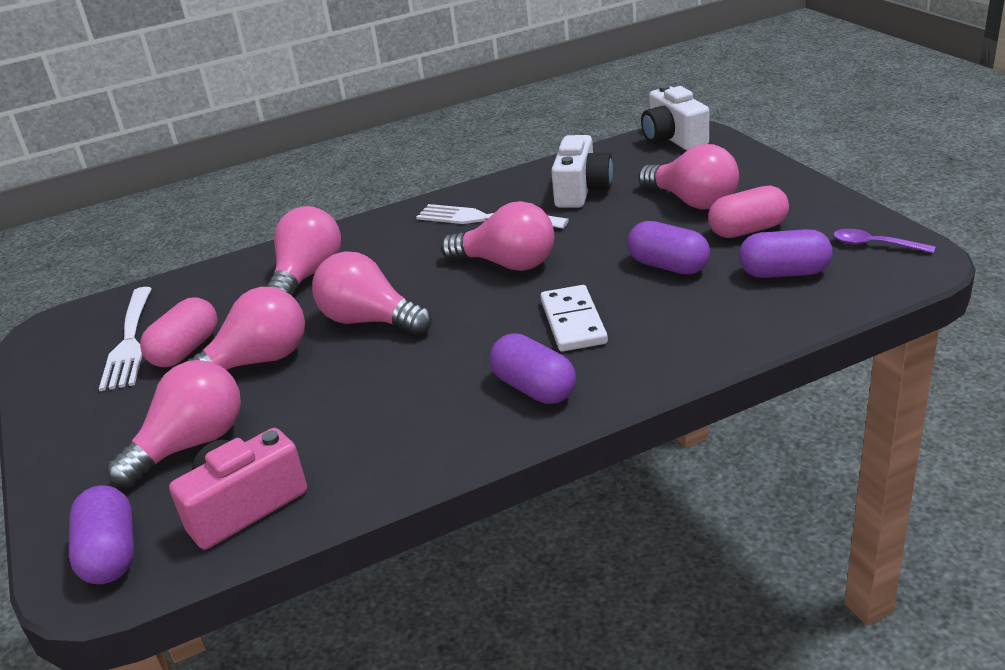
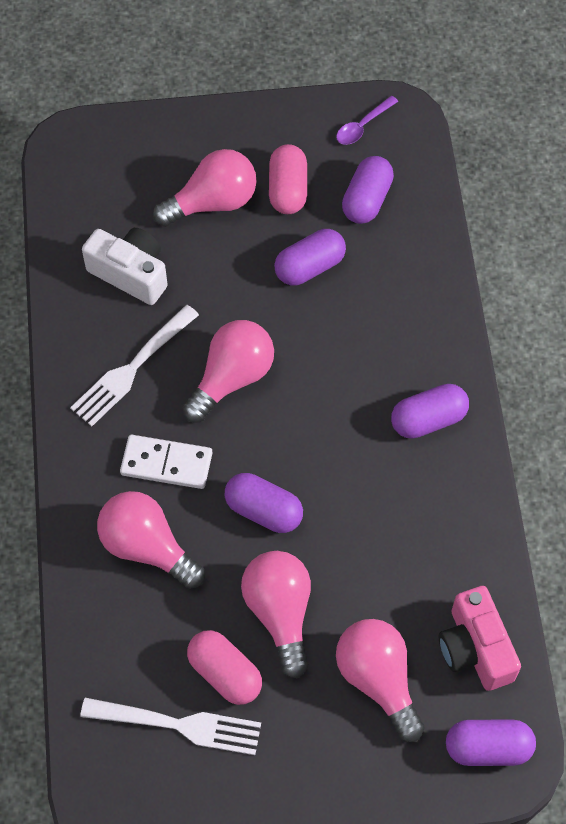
camera: 75 degrees left, 30 degrees up
pink light bulb [312,251,432,335] -> purple capsule [225,473,303,533]
white domino [541,285,608,352] -> white domino moved to [120,435,212,489]
white camera [641,85,709,150] -> none

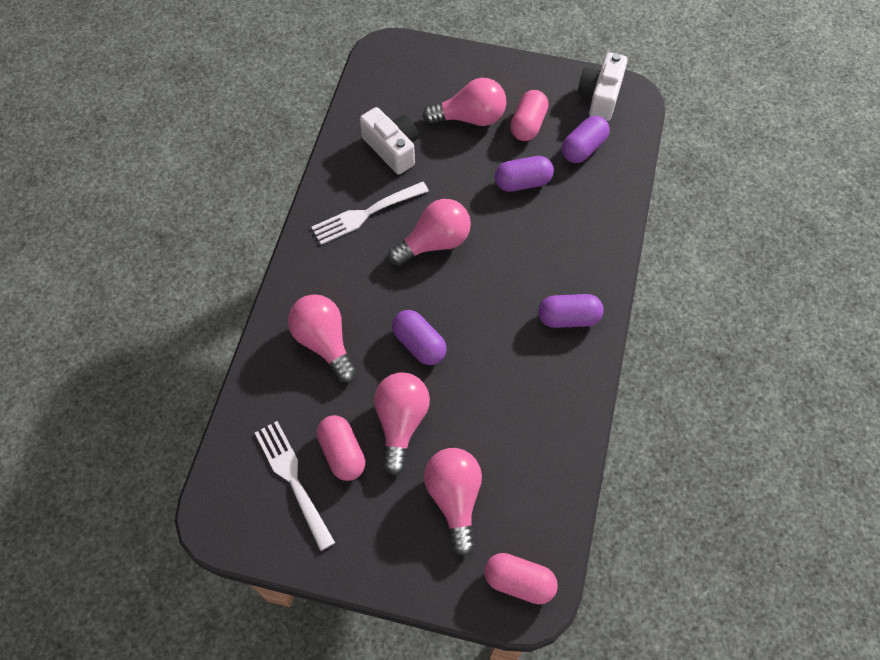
camera: 20 degrees right, 0 degrees up
white fork [80,698,261,755] -> white fork turned 150 degrees counterclockwise [255,421,335,551]
white domino [120,435,212,489] -> none
purple spoon [336,96,398,145] -> white camera [578,52,628,121]
pink camera [439,586,521,691] -> none
purple capsule [446,719,536,766] -> pink capsule [484,553,558,604]

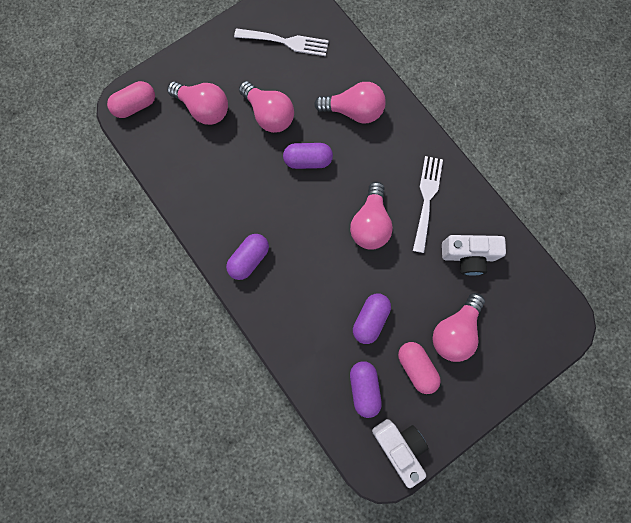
camera: 130 degrees right, 15 degrees up
pink capsule [317,415,365,481] -> none

